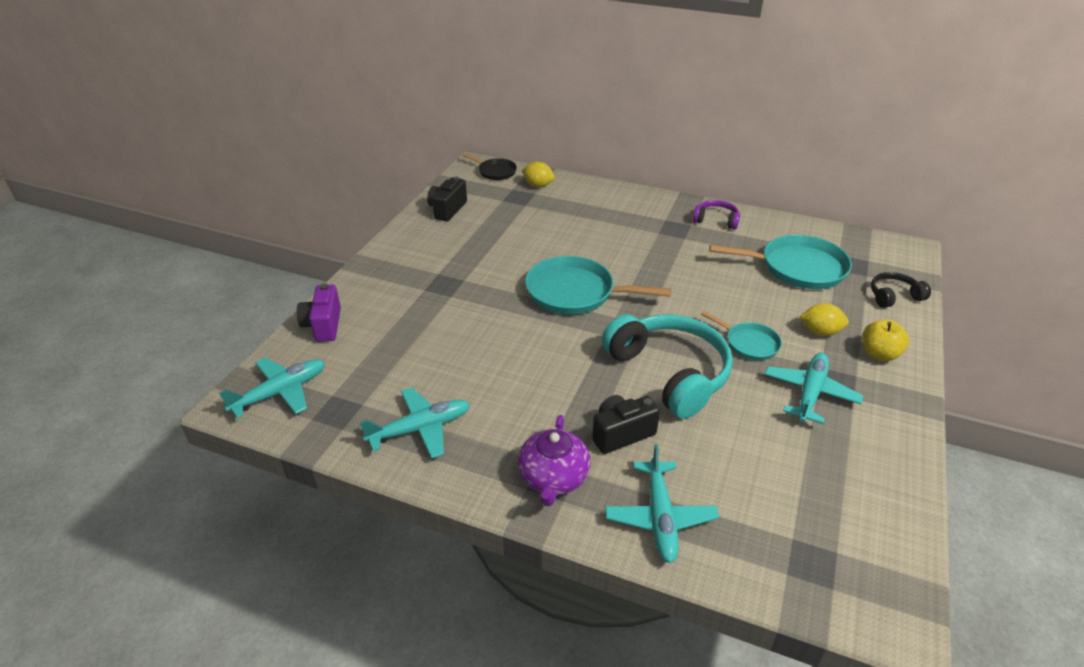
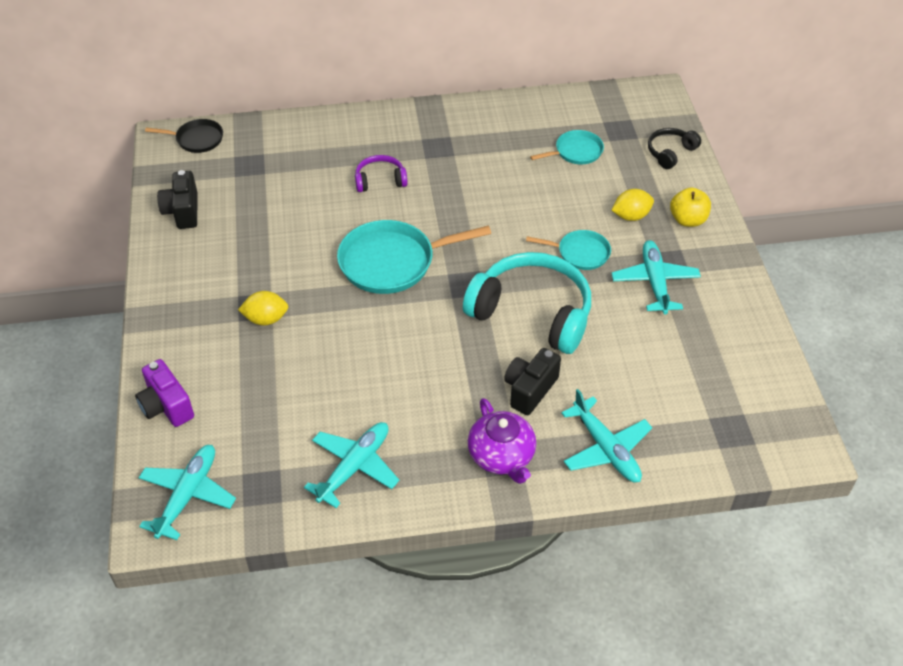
camera: 30 degrees left, 10 degrees up
yellow lemon [522,162,555,187] -> yellow lemon moved to [238,291,289,325]
purple headphones [693,200,740,230] -> purple headphones moved to [355,155,408,192]
turquoise pan [709,235,852,289] -> turquoise pan [530,130,604,164], size x0.55

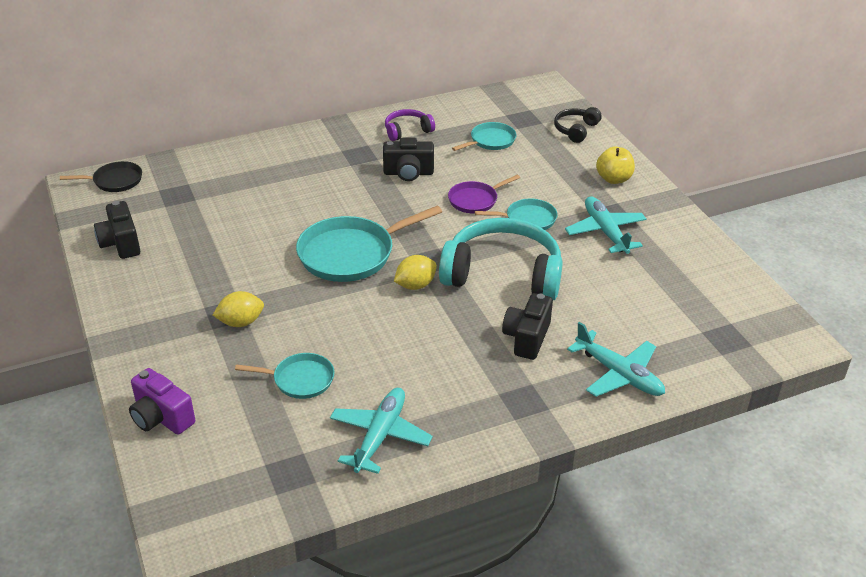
camera: 15 degrees left, 10 degrees down
turquoise plane [139,445,236,540] -> none
purple headphones [355,155,408,192] -> purple headphones moved to [385,109,435,141]
purple teapot [468,398,536,484] -> none
yellow lemon [612,189,654,221] -> yellow lemon moved to [394,255,437,290]
none -> turquoise pan [235,353,334,399]
none -> black camera [383,138,434,181]
none -> purple pan [448,175,520,213]

